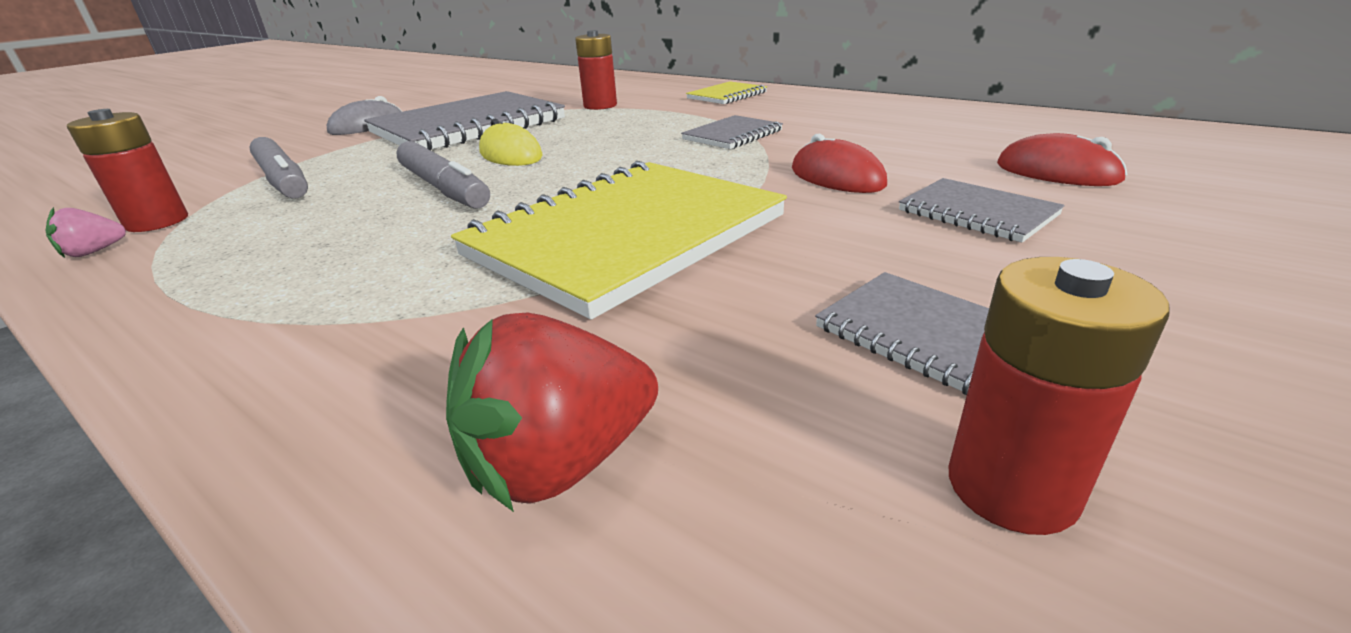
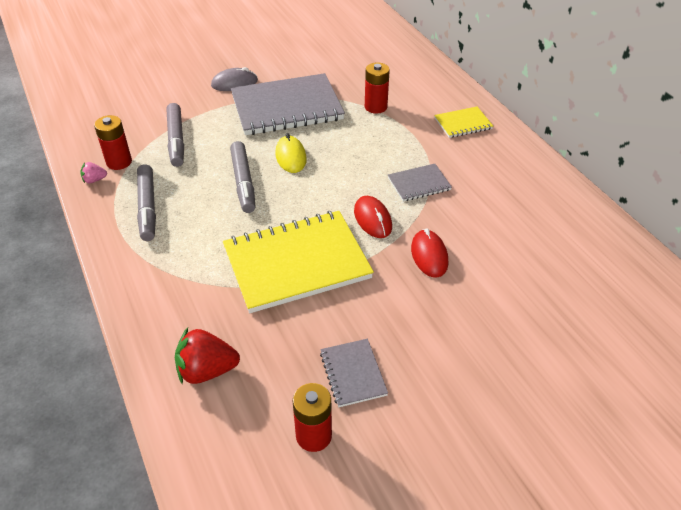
camera: 25 degrees right, 15 degrees up
grey notebook [899,178,1065,243] -> none
red mouse [997,133,1128,186] -> red mouse moved to [354,196,392,238]
none -> grey marker [137,164,156,241]

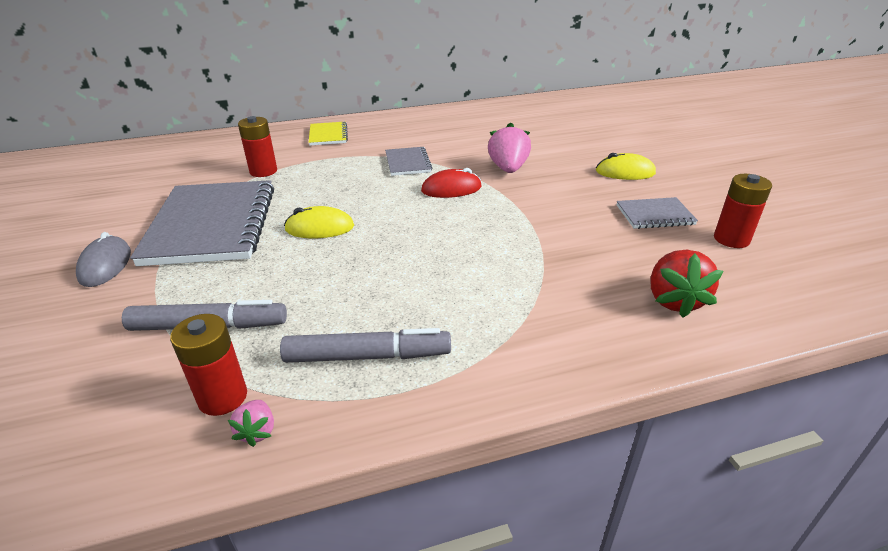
camera: 80 degrees left, 10 degrees down
yellow notebook [223,211,374,313] -> none
grey marker [230,141,255,213] -> none
red mouse [411,228,448,278] -> pink strawberry [488,123,531,173]
none -> yellow mouse [596,153,656,180]

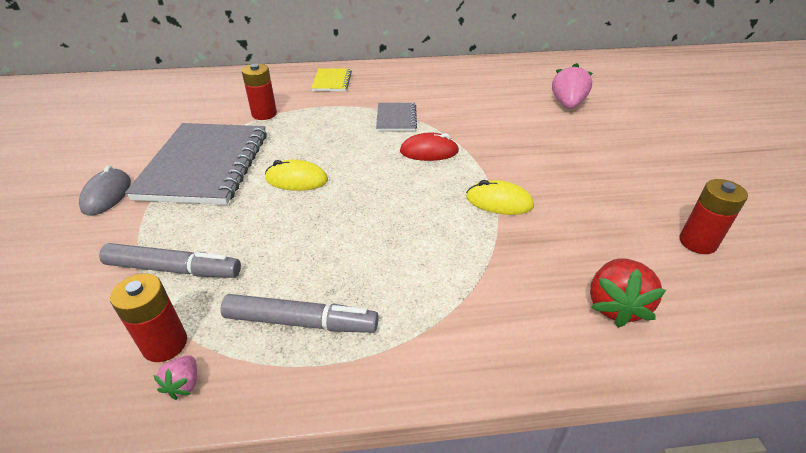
camera: 10 degrees right, 5 degrees up
pink strawberry [488,123,531,173] -> pink strawberry moved to [552,63,593,109]
yellow mouse [596,153,656,180] -> yellow mouse moved to [466,180,534,215]
grey notebook [617,197,698,229] -> none

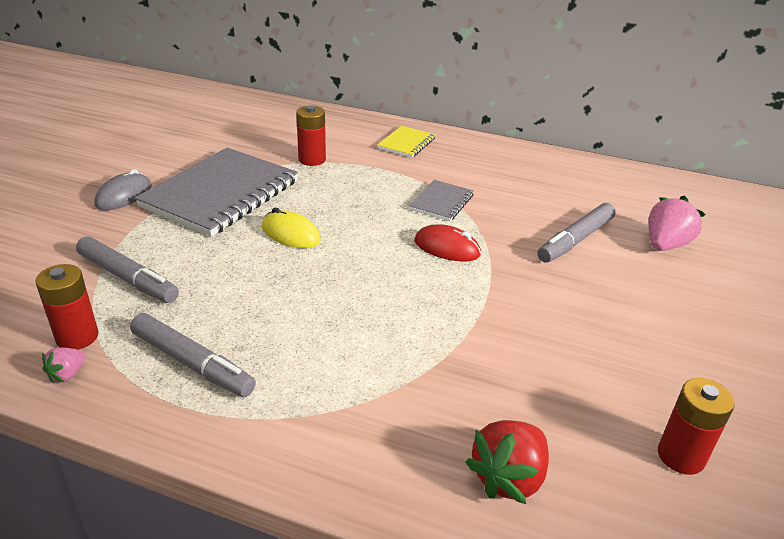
camera: 25 degrees right, 5 degrees down
yellow mouse [466,180,534,215] -> none
none -> grey marker [538,203,616,263]

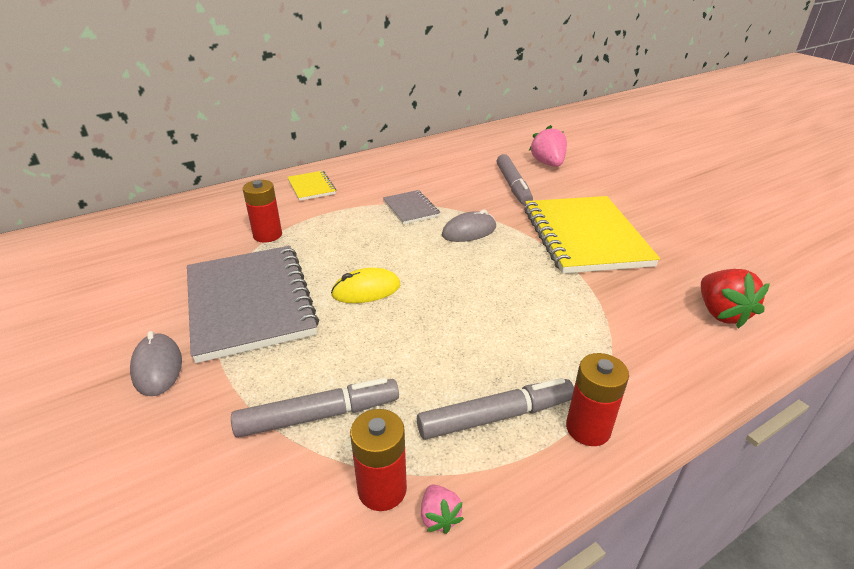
camera: 50 degrees left, 0 degrees up
red mouse [414,224,481,262] -> grey mouse [442,210,496,242]
red battery [658,378,735,475] -> red battery moved to [566,353,629,446]
none -> yellow notebook [524,196,660,274]

